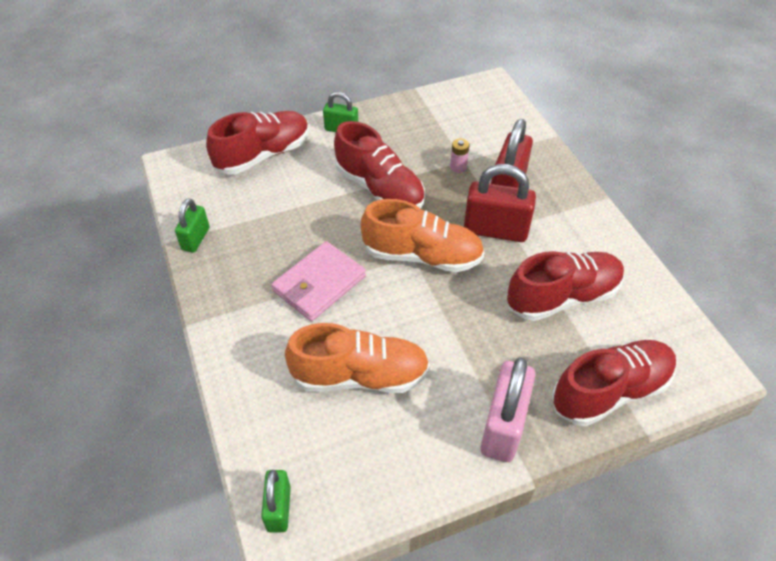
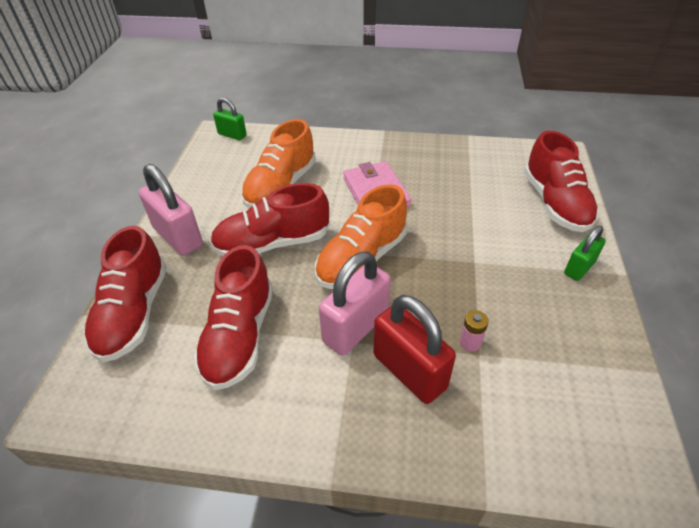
camera: 120 degrees right, 5 degrees down
green padlock [175,198,210,253] -> none
red shoe [334,121,425,209] -> red shoe moved to [210,183,329,256]
red padlock [464,164,536,242] -> pink padlock [319,251,391,356]

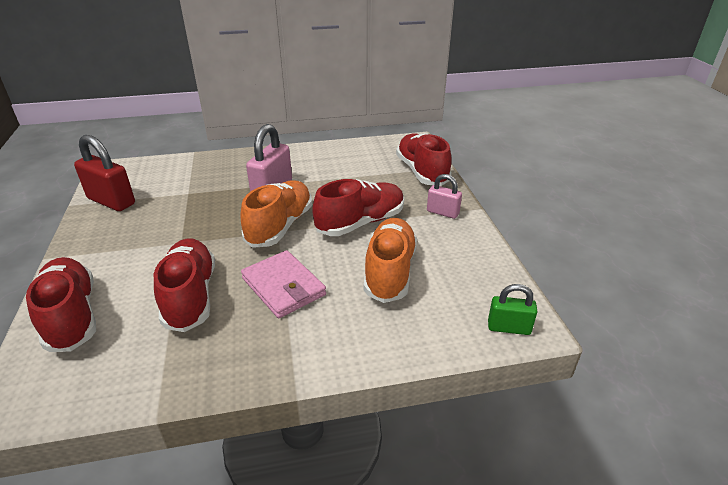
camera: 160 degrees right, 10 degrees down
pink padlock [139,164,203,256] -> pink padlock [427,174,462,219], size x0.59
red shoe [194,245,273,390] -> red shoe moved to [154,238,215,332]
red padlock [374,295,456,404] -> red padlock moved to [74,135,135,211]
pink battery [460,310,489,352] -> none
green padlock [564,226,606,281] -> none

